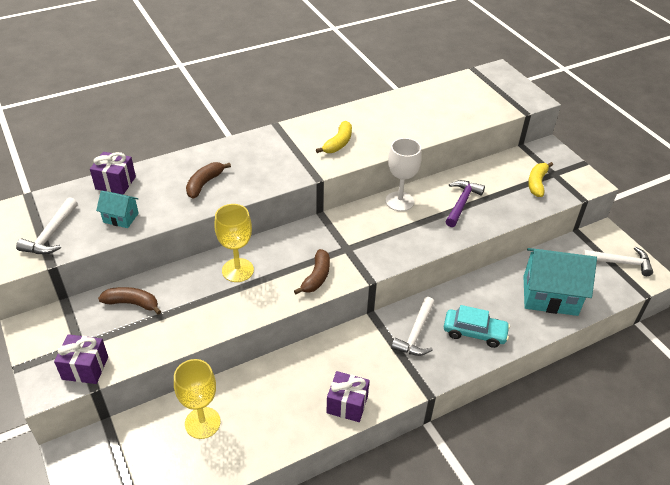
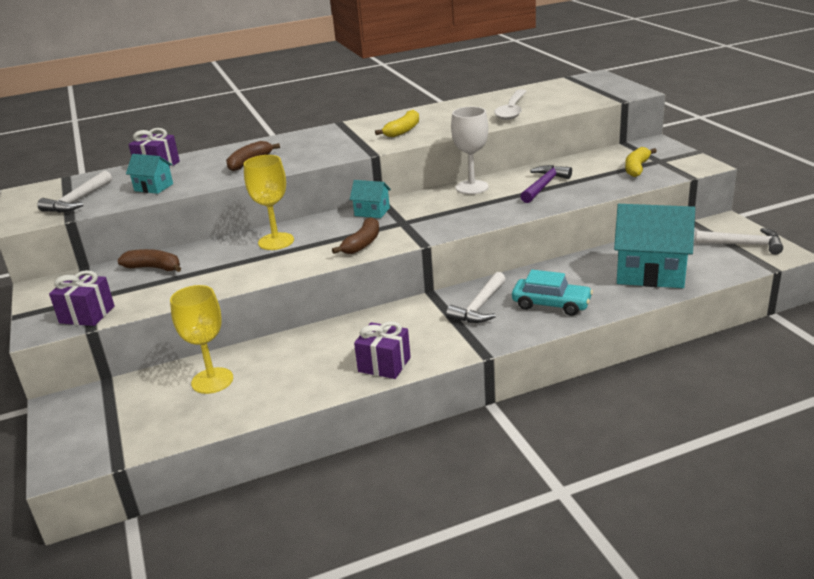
camera: 10 degrees right, 15 degrees down
none -> turquoise house [350,180,391,218]
none -> white spoon [494,89,527,120]

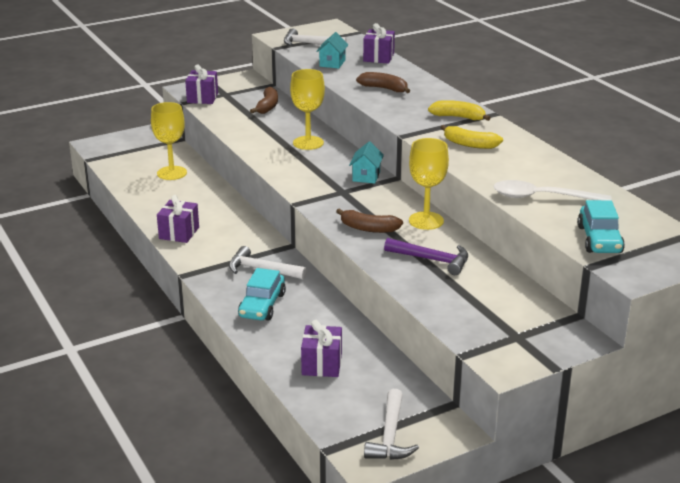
camera: 80 degrees right, 0 degrees up
brown banana [332,217,379,254] -> brown banana moved to [336,208,403,233]
white goblet [451,107,489,194] -> yellow goblet [409,138,449,230]
turquoise house [614,204,695,288] -> purple gift [301,320,342,377]
yellow banana [625,147,657,177] -> yellow banana moved to [428,100,491,121]
none -> turquoise car [577,200,625,253]

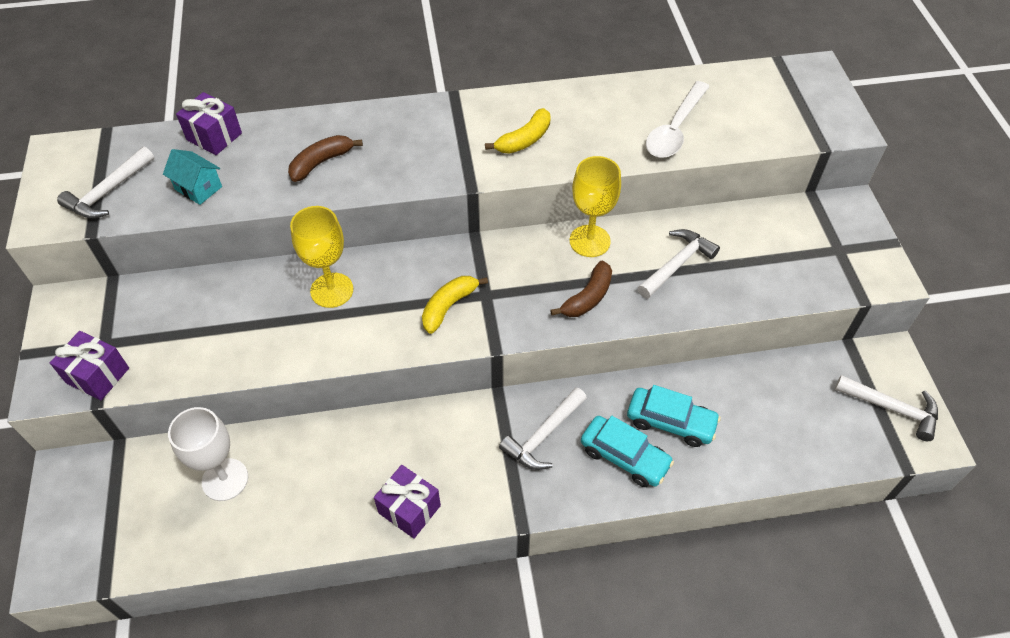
camera: 70 degrees left, 25 degrees up
yellow goblet [151,102,187,180] -> white goblet [168,407,248,501]
brown banana [250,87,278,114] -> none
purple gift [301,320,342,377] -> none
turquoise house [349,141,384,184] -> none
purple hammer [384,238,468,275] -> white hammer [638,229,720,299]
yellow banana [428,100,491,121] -> yellow banana moved to [422,276,488,334]
turquoise car [577,200,625,253] -> turquoise car moved to [627,385,721,447]

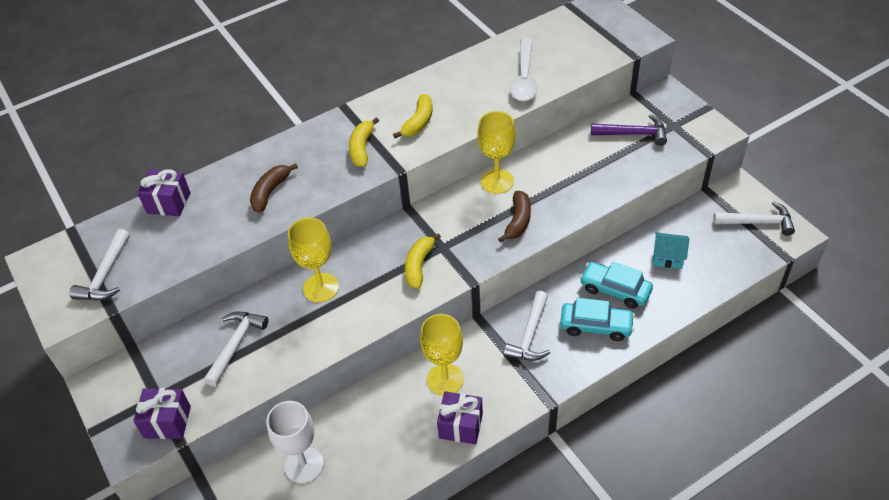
camera: 20 degrees left, 5 degrees down
turquoise house [163,149,222,205] -> turquoise house moved to [653,232,690,269]
turquoise car [627,385,721,447] -> turquoise car turned 150 degrees counterclockwise [580,262,653,309]
white hammer [638,229,720,299] -> white hammer moved to [204,311,268,387]
none -> yellow banana [349,117,379,167]
none -> yellow goblet [420,314,464,396]
none -> purple hammer [591,114,667,146]

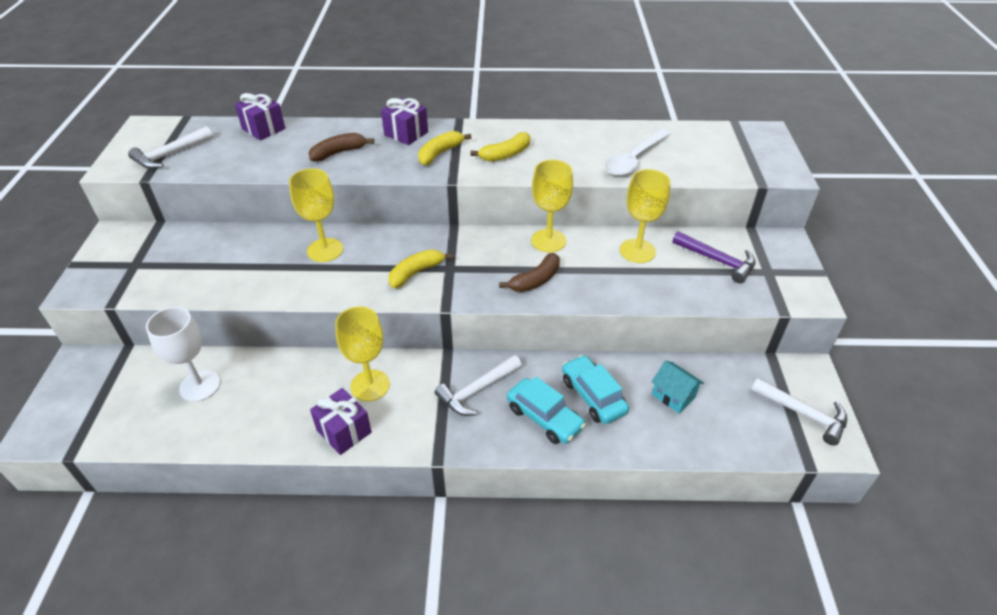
camera: 30 degrees right, 5 degrees down
purple gift [133,388,191,439] -> purple gift moved to [381,98,428,145]
white hammer [204,311,268,387] -> none
none -> yellow goblet [620,169,671,263]

